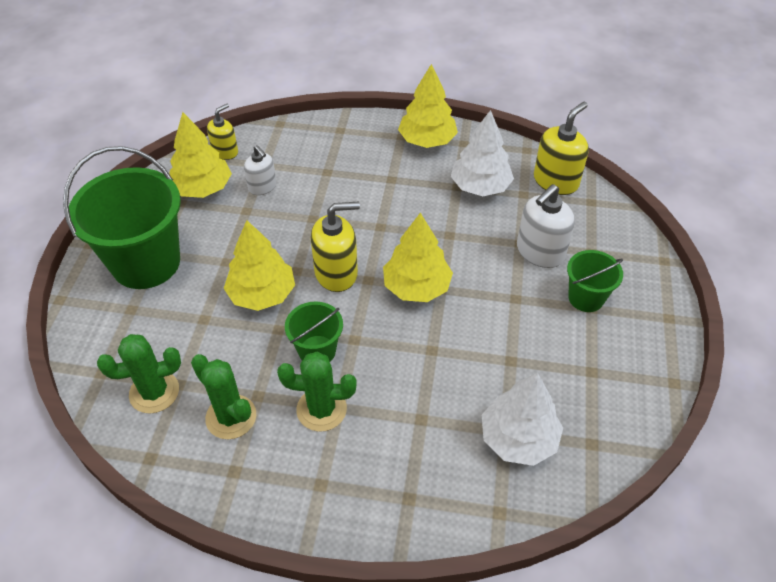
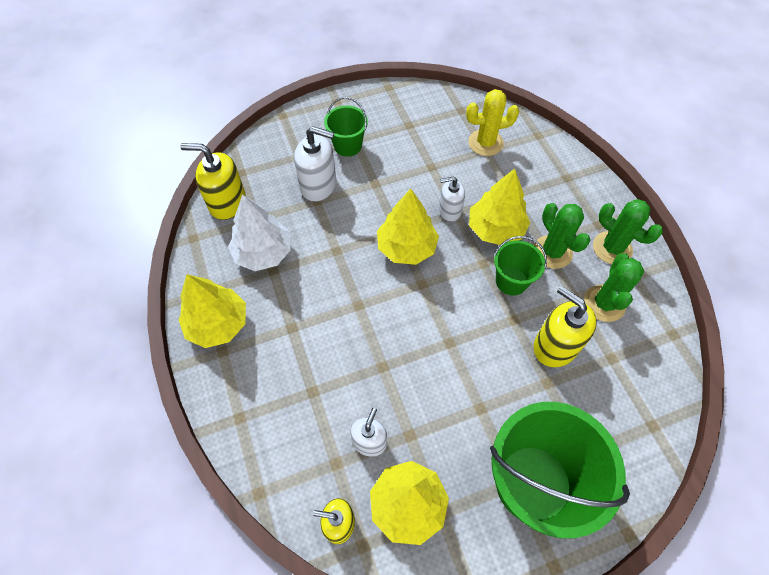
camera: 120 degrees left, 10 degrees up
green cactus [97,334,181,414] -> green cactus moved to [593,199,663,264]
yellow tree [224,220,295,311] -> yellow tree moved to [469,169,530,245]
yellow soap dispenser [311,201,360,292] -> yellow soap dispenser moved to [534,286,597,367]
white tree [482,372,563,466] -> yellow cactus [466,89,519,156]
none -> white soap dispenser [439,176,465,222]

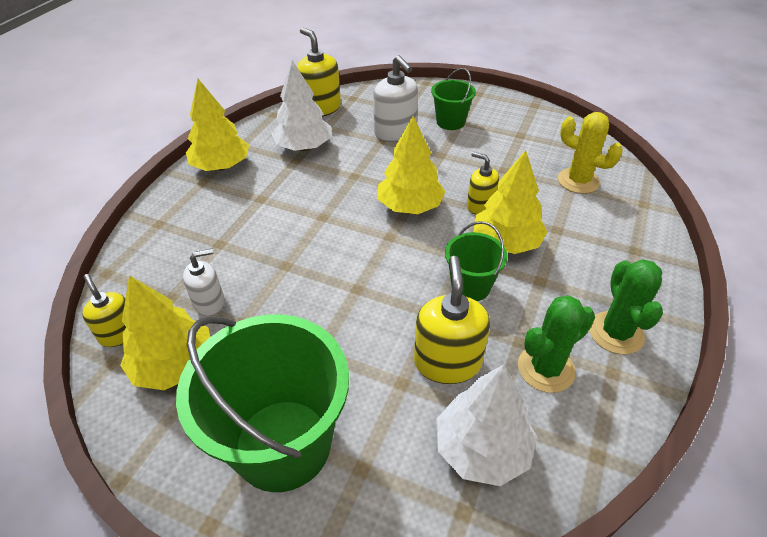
camera: 45 degrees right, 15 degrees down
white soap dispenser [439,176,465,222] -> yellow soap dispenser [467,152,499,214]
green cactus [534,203,590,269] -> none
none -> white tree [436,365,537,486]

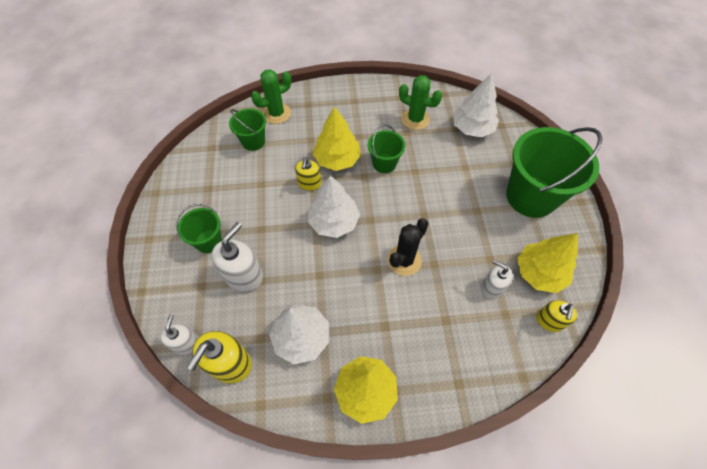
camera: 120 degrees left, 15 degrees up
yellow tree [378,116,445,214] -> white tree [308,175,360,238]
yellow soap dispenser [414,256,490,384] -> none
yellow cactus [558,112,623,194] -> green bucket [229,108,266,151]
green cactus [589,259,663,355] -> green cactus moved to [251,69,291,124]
none -> white soap dispenser [160,314,199,355]
none -> black cactus [387,218,429,276]

